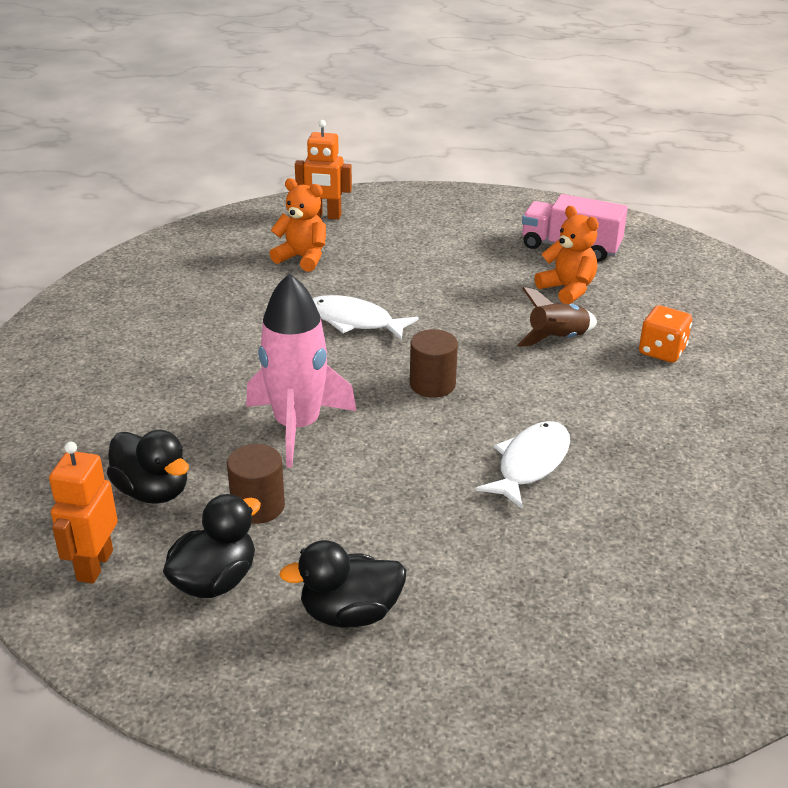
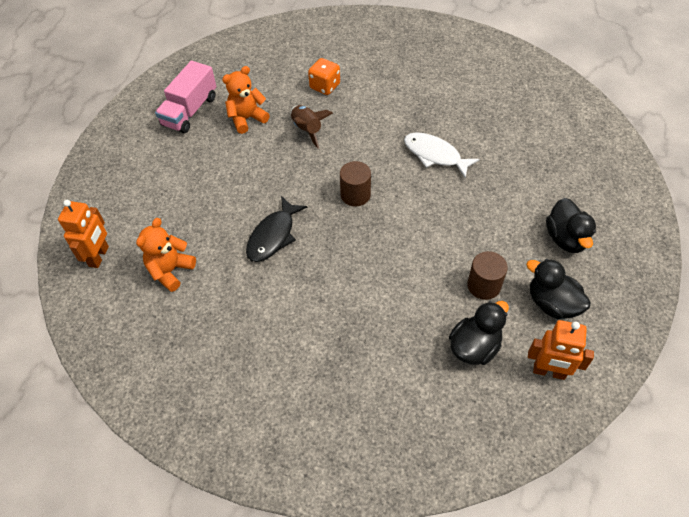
camera: 85 degrees left, 20 degrees up
pink rocket [246,273,356,468] -> none
white fish [312,295,419,341] -> black fish [246,196,308,262]

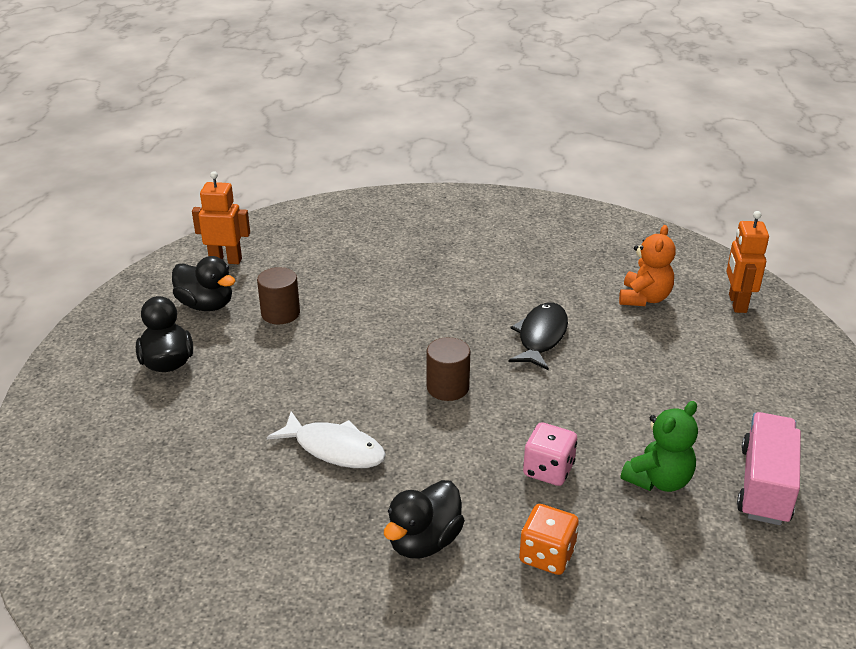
camera: 170 degrees right, 20 degrees down
orange teddy bear [222,66,270,134] -> green teddy bear [621,401,698,492]
brown rocket [291,105,333,149] -> pink dice [523,422,577,486]
black duck [449,301,509,365] -> black duck moved to [384,480,465,558]

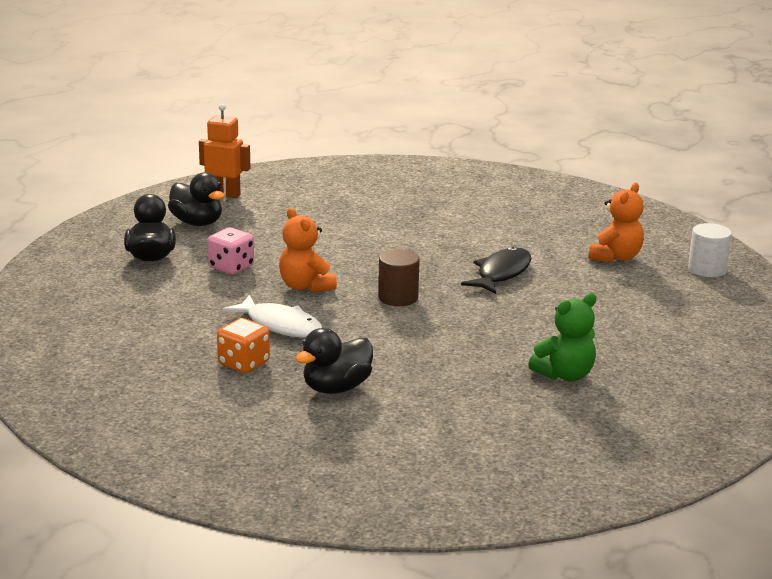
camera: 10 degrees right, 10 degrees down
brown cylinder [257,267,300,324] -> none
orange dice [519,504,579,575] -> orange dice moved to [217,318,270,373]
pink dice [523,422,577,486] -> pink dice moved to [208,227,254,274]
orange robot [727,211,769,313] -> white cylinder [688,223,732,277]
pink truck [737,412,801,525] -> none
none -> orange teddy bear [279,208,337,292]

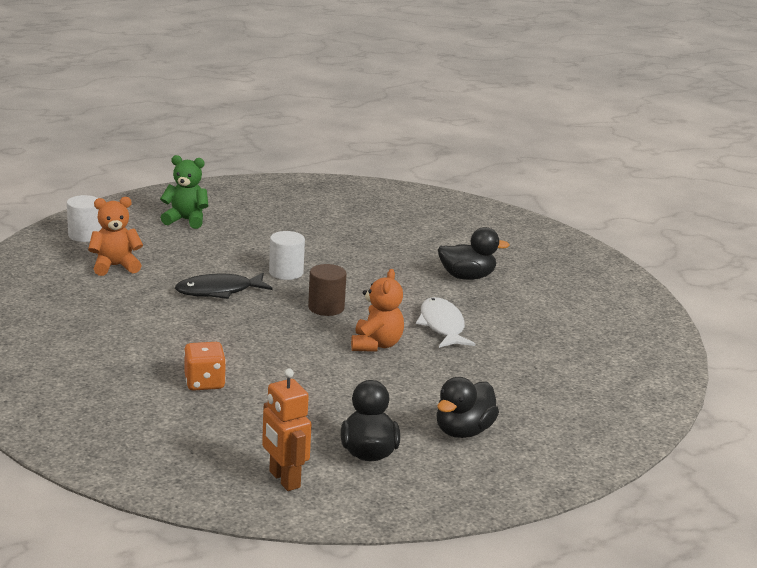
camera: 140 degrees left, 0 degrees up
pink dice [208,227,254,274] -> none
orange dice [217,318,270,373] -> orange dice moved to [184,342,226,391]
green teddy bear [528,293,596,381] -> green teddy bear moved to [160,155,209,229]
none -> white cylinder [269,231,305,280]

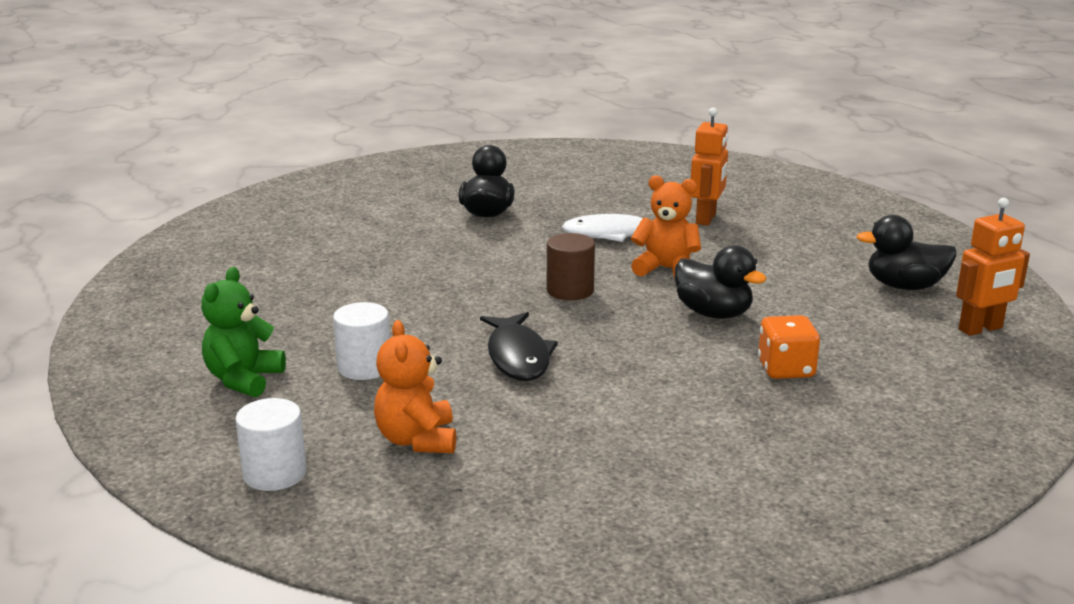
camera: 80 degrees left, 0 degrees up
white cylinder [269,231,305,280] -> white cylinder moved to [333,302,390,380]
black duck [436,377,499,438] -> black duck moved to [675,245,767,319]
none -> orange robot [690,108,728,226]

